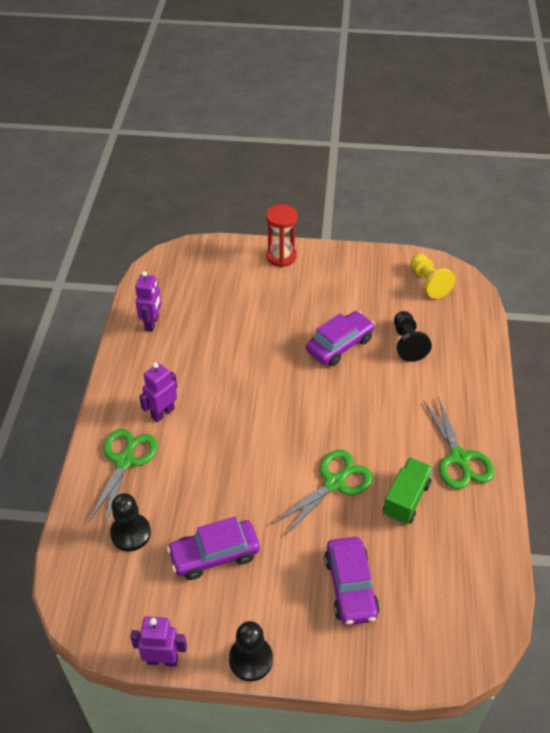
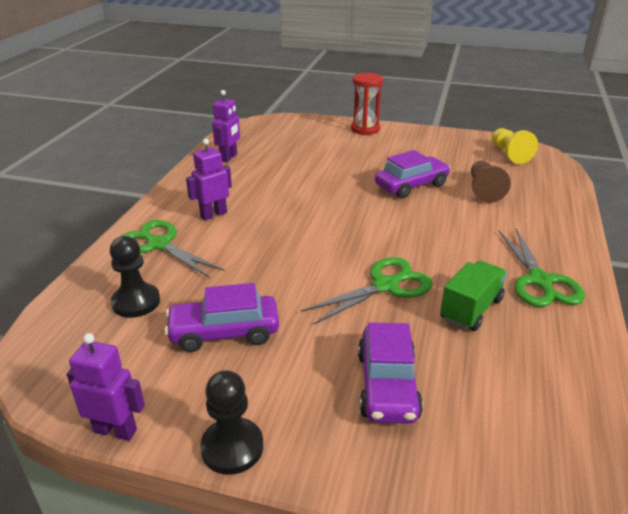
camera: 10 degrees right, 15 degrees down
green scissors [88,429,158,528] -> green scissors turned 75 degrees counterclockwise [120,220,225,278]
black pawn [394,311,432,362] -> brown pawn [471,160,511,203]

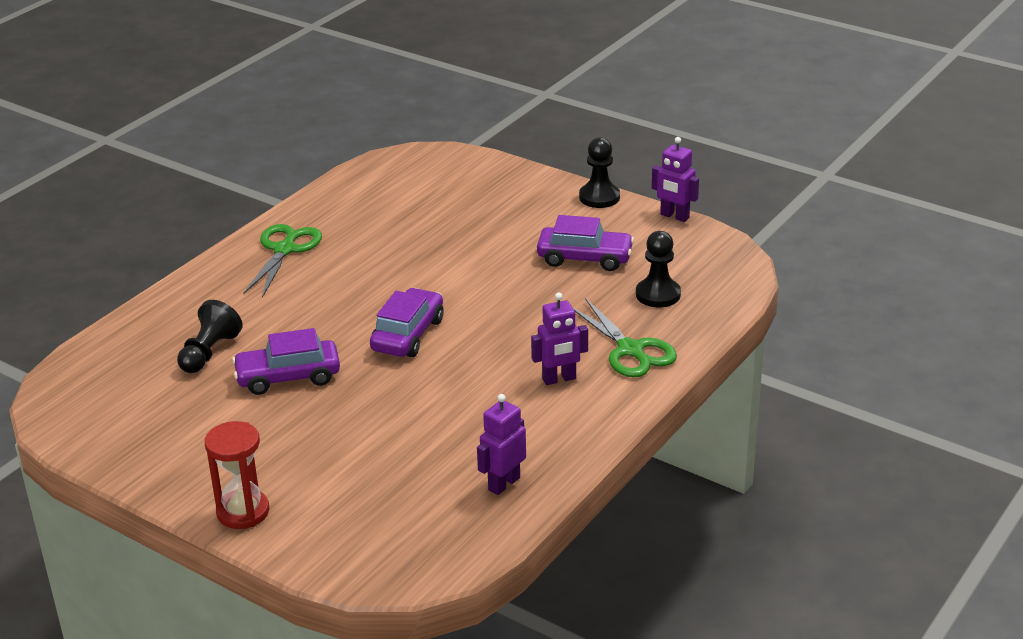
camera: 160 degrees left, 0 degrees up
green scissors [301,257,432,325] -> none
purple car [358,322,423,424] -> purple car moved to [370,288,443,357]
green truck [440,261,507,331] -> none
brown pawn [471,160,511,203] -> black pawn [177,300,243,373]
yellow pawn [491,128,538,164] -> none

